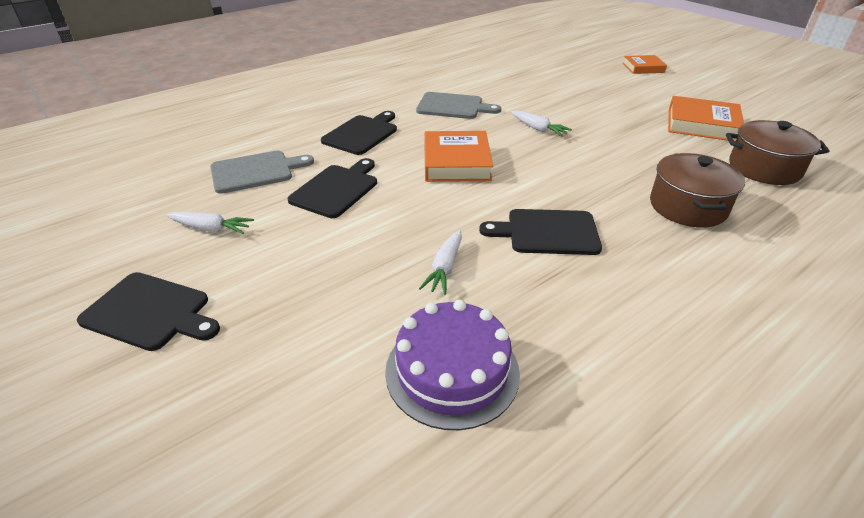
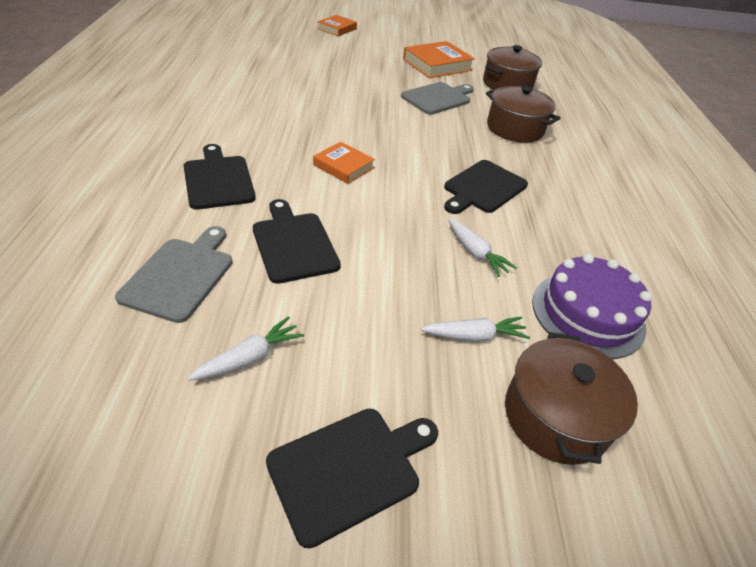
camera: 55 degrees left, 5 degrees up
grey cutting board [416,92,501,119] -> grey cutting board moved to [401,82,474,115]
orange book [424,131,493,182] -> orange book [313,142,375,184], size x0.62
white carrot [511,110,572,137] -> white carrot moved to [421,316,530,342]
none -> brown pot [505,332,638,465]

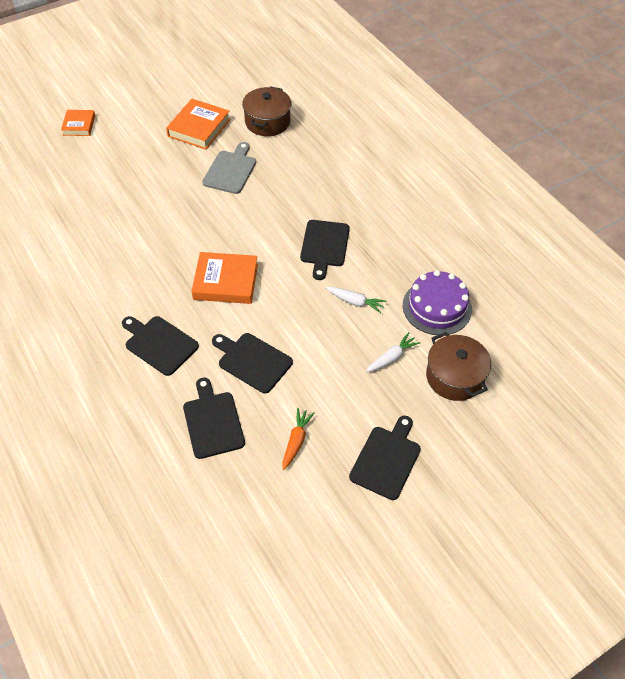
camera: 30 degrees left, 10 degrees up
grey cutting board [115,226,232,323] -> black cutting board [183,378,245,459]
white carrot [187,316,304,381] -> orange carrot [282,408,315,470]
orange book [313,142,375,184] -> orange book [191,252,258,304], size x1.61
brown pot [486,86,561,143] -> none

